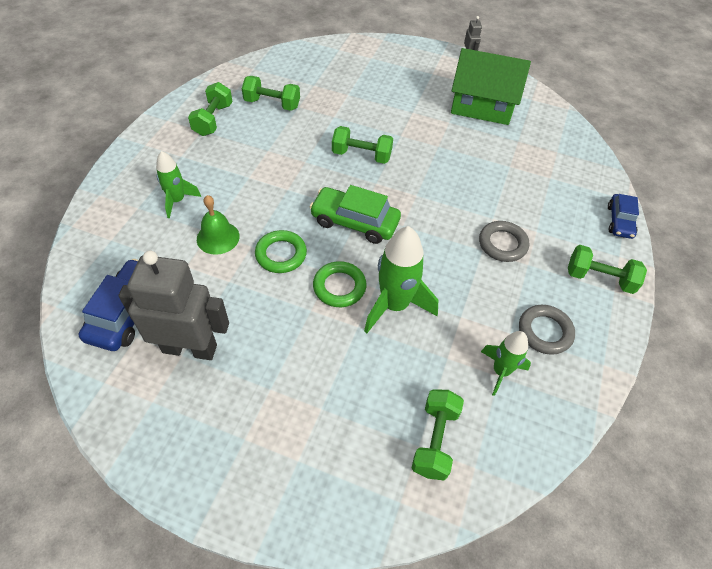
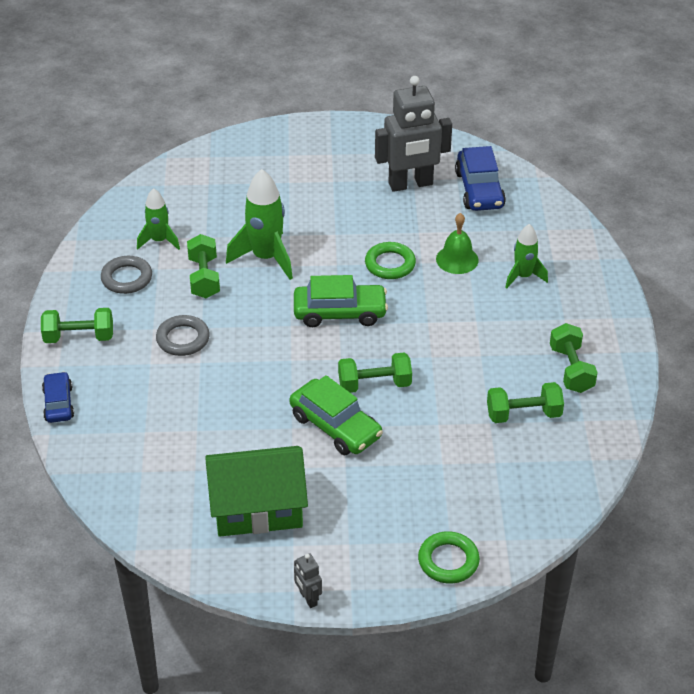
camera: 160 degrees right, 10 degrees down
green ring [313,261,366,307] -> green ring moved to [418,531,480,583]
green dumbbell [412,389,464,480] -> green dumbbell moved to [187,234,220,298]
none -> green car [290,375,383,455]

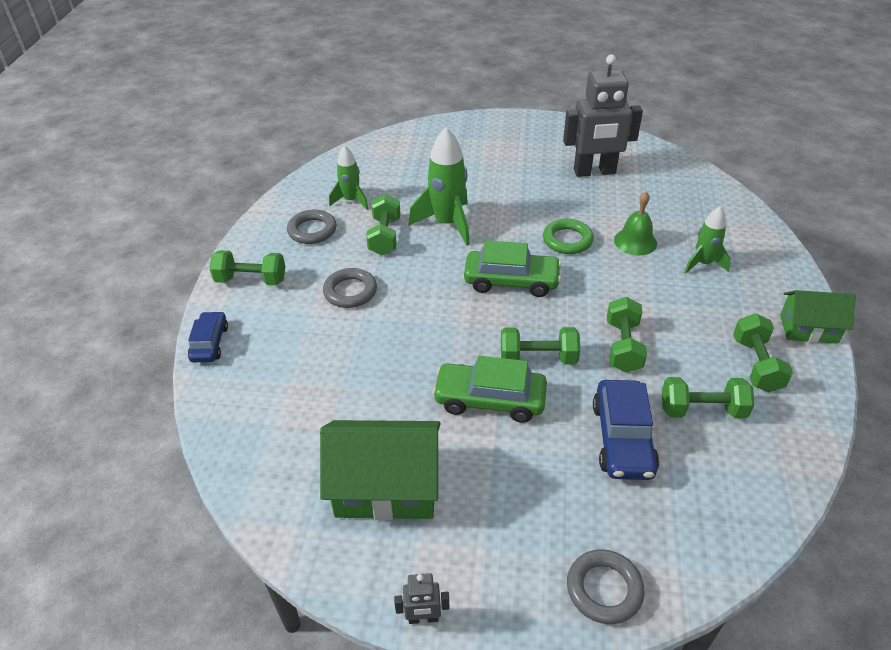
camera: 10 degrees right, 0 degrees up
green car [290,375,383,455] -> green car turned 135 degrees clockwise [432,356,547,423]
grey robot [294,554,322,608] -> grey robot turned 75 degrees counterclockwise [394,573,449,624]
green ring [418,531,480,583] -> grey ring [567,549,645,624]
blue car [455,146,506,211] -> blue car moved to [593,380,659,480]
none -> green dumbbell [607,297,647,373]
none -> green house [780,290,856,344]

